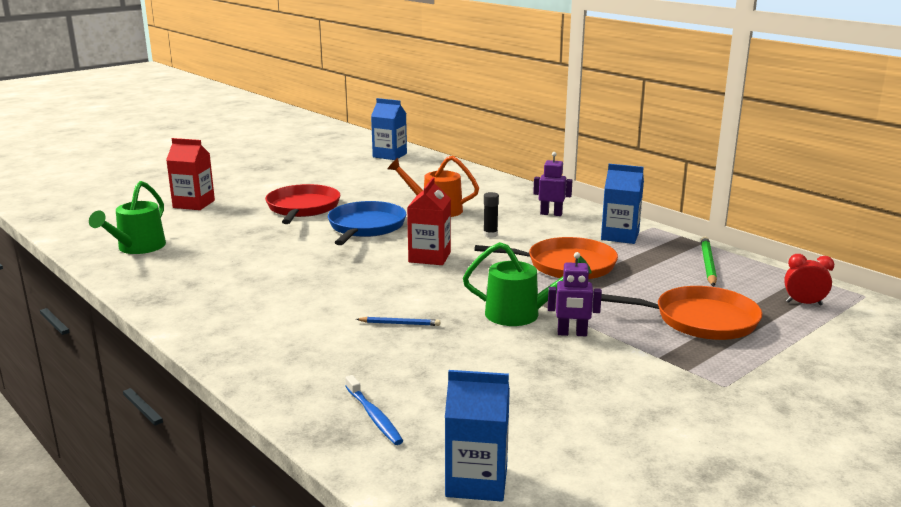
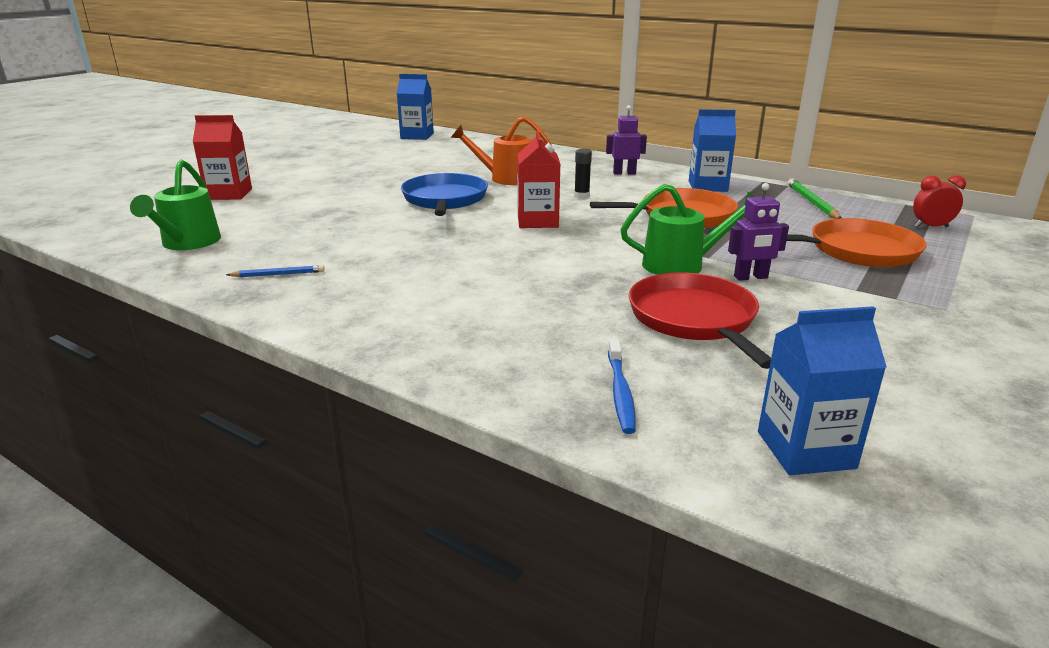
camera: 15 degrees left, 5 degrees up
red pan [265,184,340,224] -> red pan moved to [629,273,771,369]
blue toothbrush [345,375,403,445] -> blue toothbrush turned 45 degrees clockwise [608,339,636,434]
blue pencil [356,317,440,326] -> blue pencil moved to [226,265,325,277]

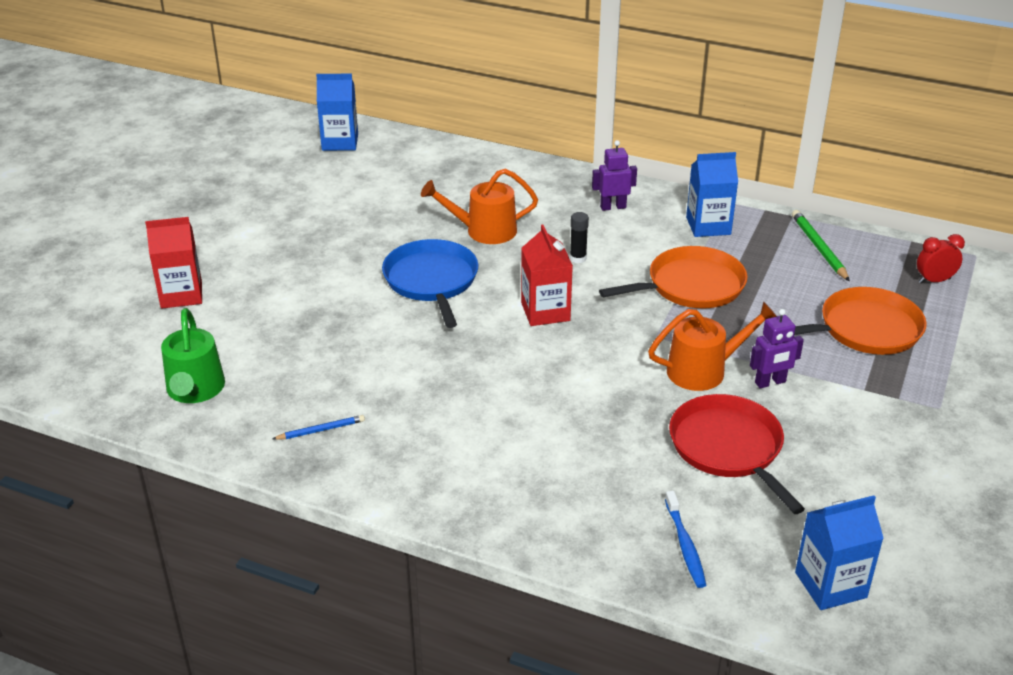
camera: 10 degrees left, 10 degrees up
green watering can [620,184,753,275] -> orange watering can [648,301,777,391]

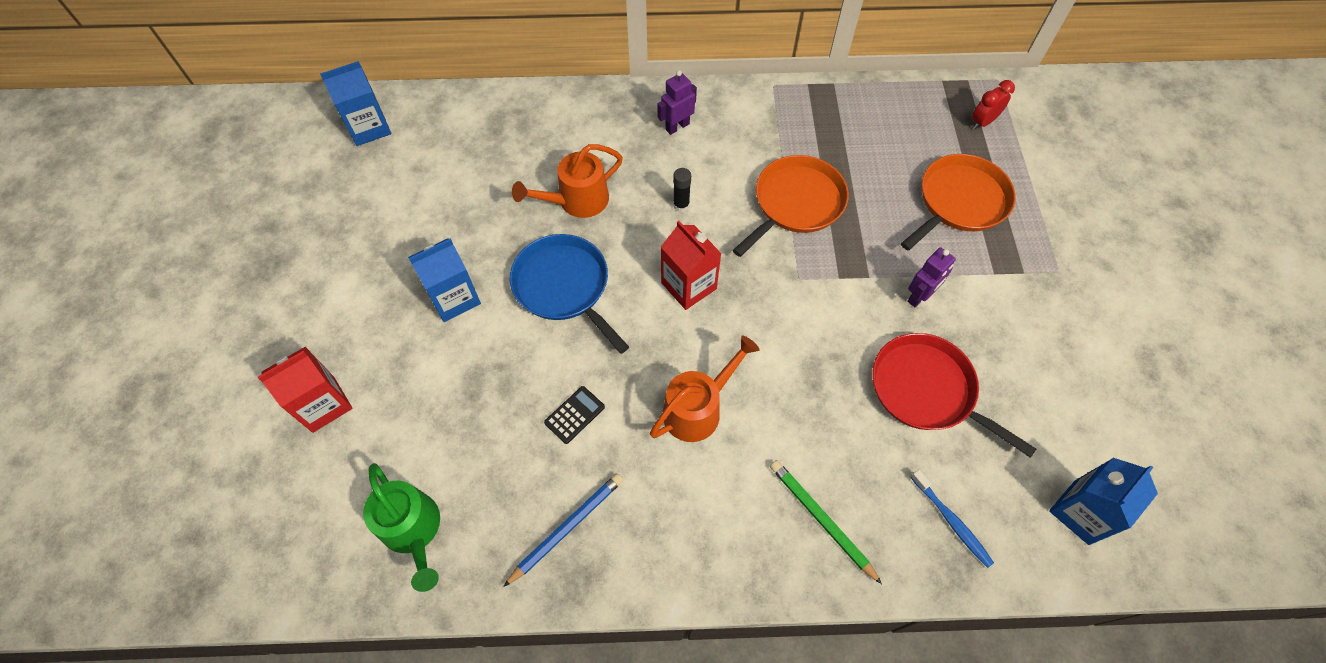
camera: 25 degrees left, 25 degrees up
blue pencil [272,415,365,440] -> blue pencil [503,473,623,587], size x1.62
orange watering can [648,301,777,391] -> orange watering can moved to [650,335,760,442]
blue carton [686,152,738,237] -> blue carton moved to [408,238,481,322]
green pencil [792,210,850,282] -> green pencil moved to [770,460,882,584]
none -> black calculator [544,386,605,444]

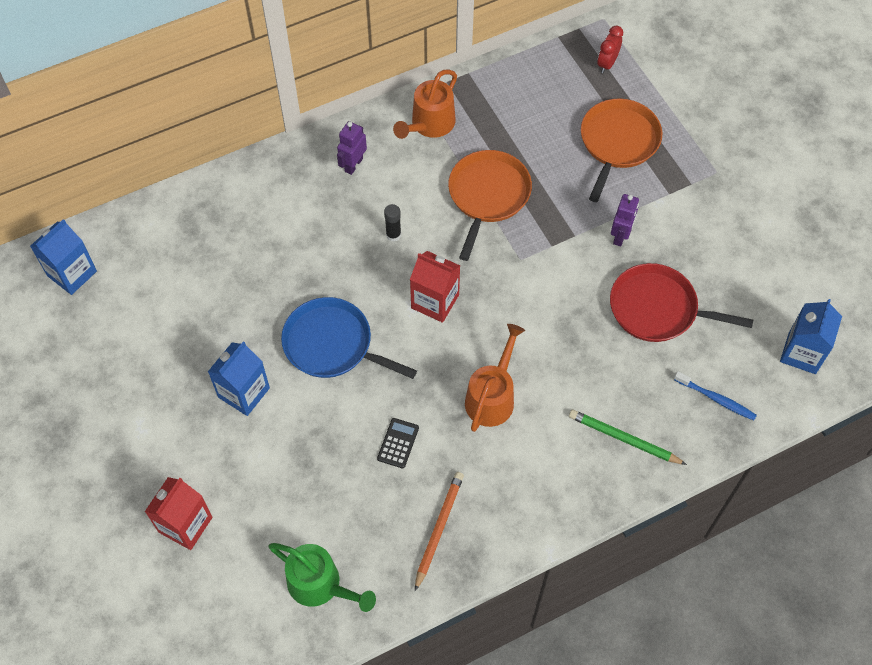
camera: 25 degrees left, 0 degrees up
blue pencil [503,473,623,587] -> orange pencil [415,472,464,591]
orange watering can [512,144,623,218] -> orange watering can moved to [393,70,457,139]

